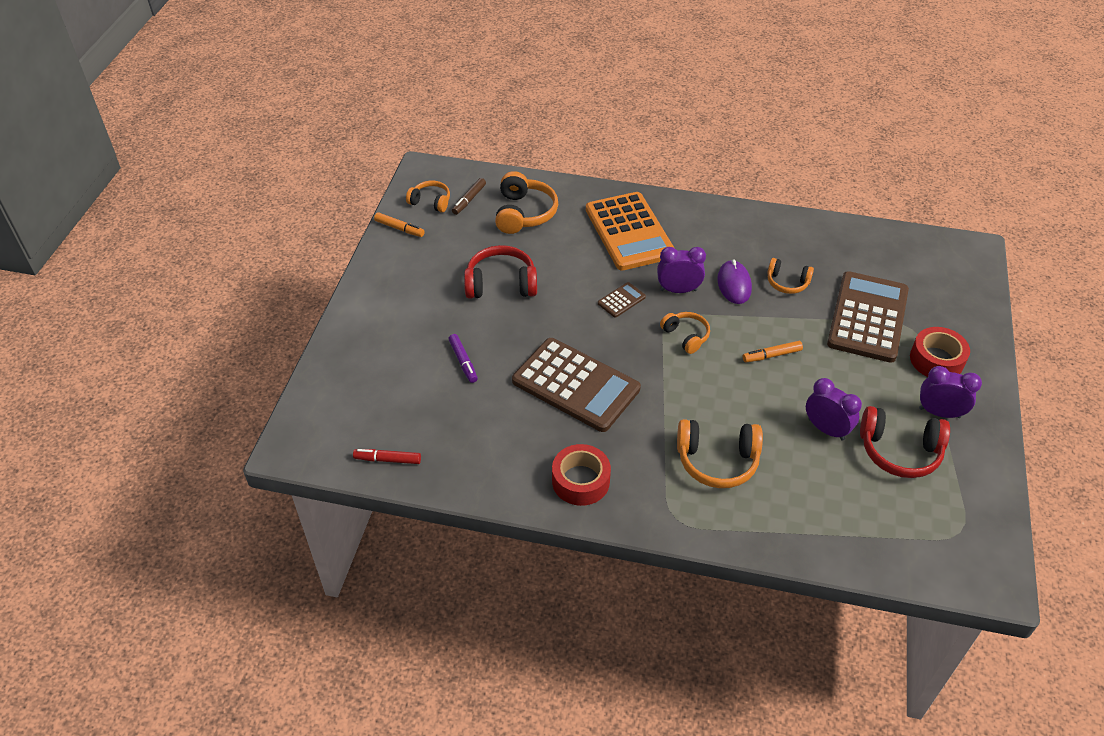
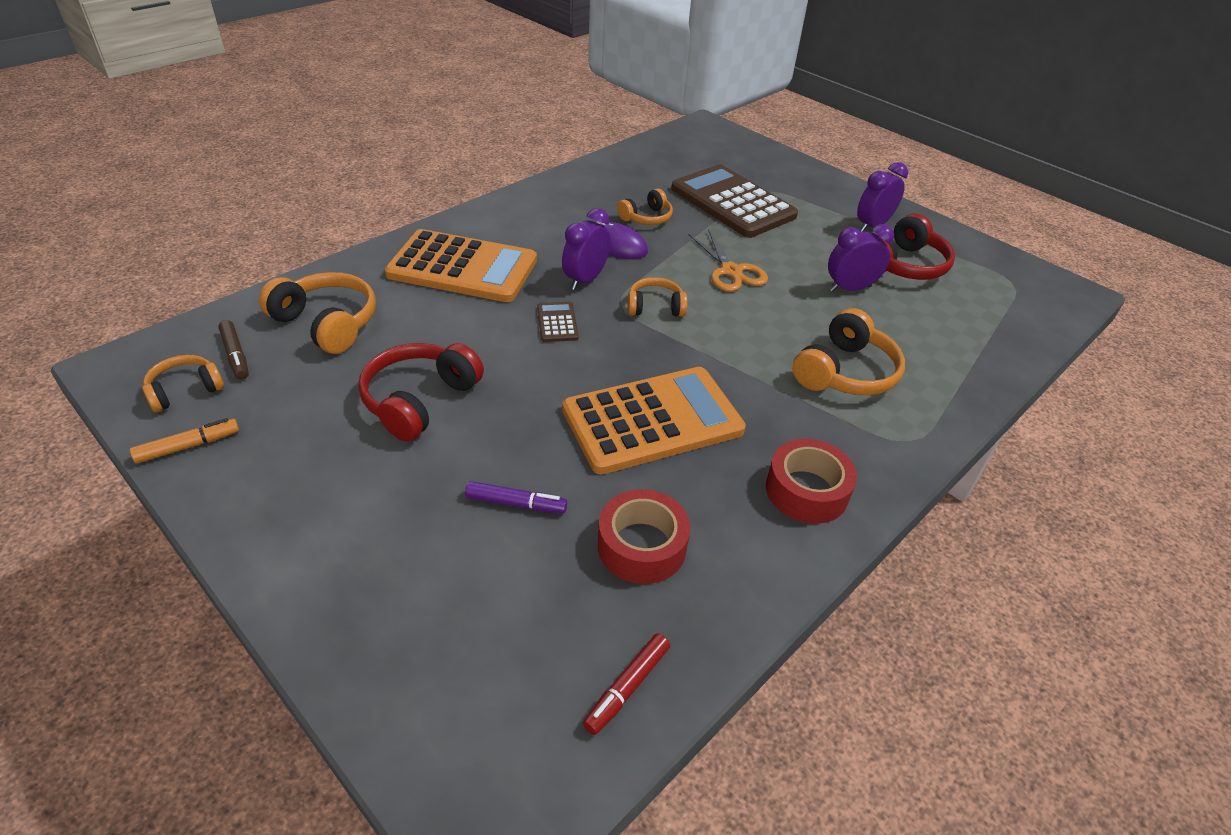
camera: 60 degrees left, 5 degrees down
brown calculator [512,338,641,432] -> orange calculator [562,367,746,474]
orange marker [743,341,803,363] -> orange scissors [689,229,768,292]
red tape [910,327,970,377] -> red tape moved to [598,489,690,584]

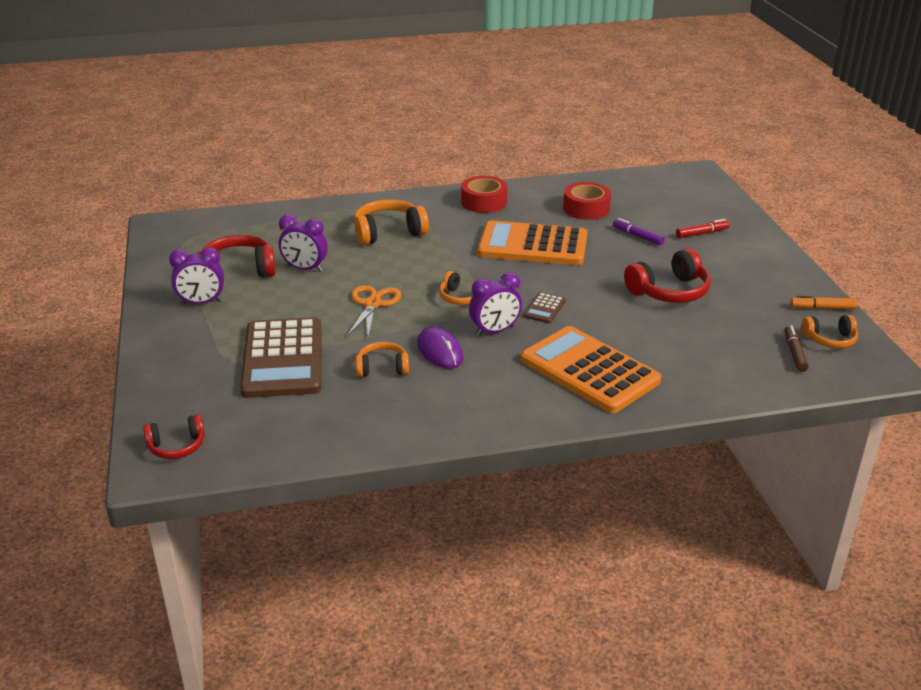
camera: 145 degrees left, 10 degrees down
orange headphones [259,272,376,354] -> none
red marker [583,633,670,735] -> red marker moved to [676,219,730,238]
none -> red headphones [143,414,205,459]

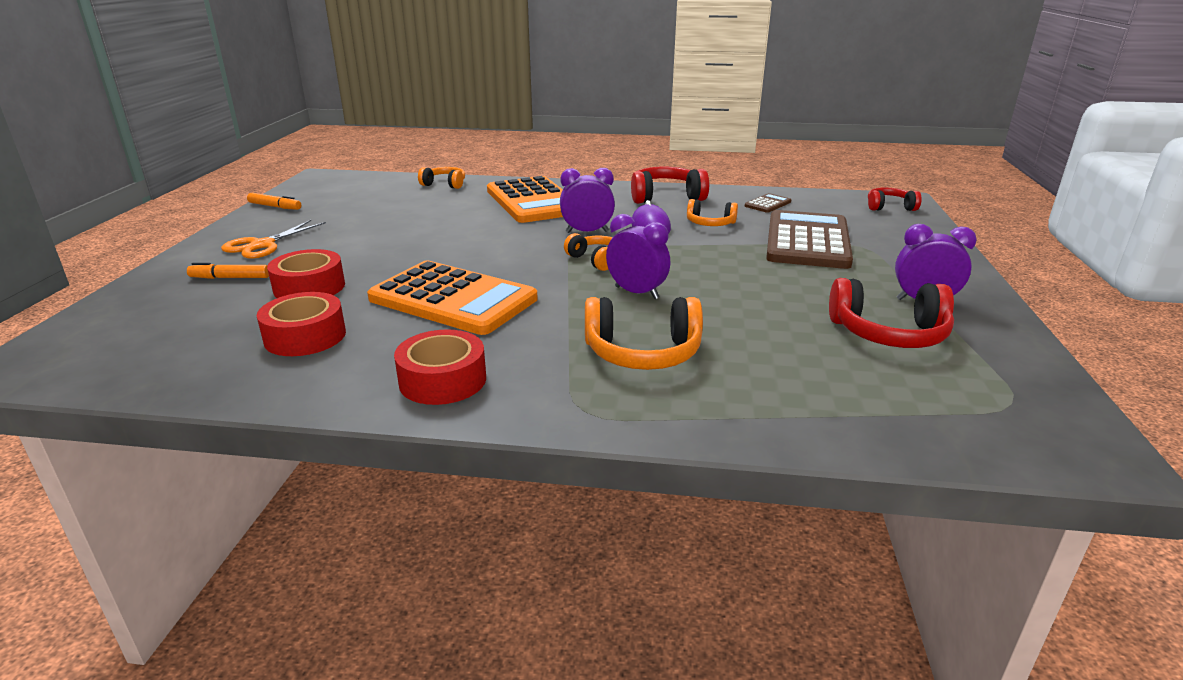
camera: 160 degrees left, 5 degrees down
purple clock [279,215,328,272] -> purple clock moved to [606,214,670,299]
orange scissors [347,285,401,338] -> orange scissors moved to [221,220,326,259]
brown calculator [523,292,566,323] -> brown calculator moved to [745,193,791,213]
purple marker [613,218,665,245] -> red tape [267,249,345,298]
red headphones [624,248,711,303] -> red headphones moved to [631,167,709,204]
red marker [676,219,730,238] -> orange marker [187,263,269,279]
brown marker [784,325,809,372] -> none
orange headphones [802,315,858,348] -> orange headphones moved to [418,167,465,189]

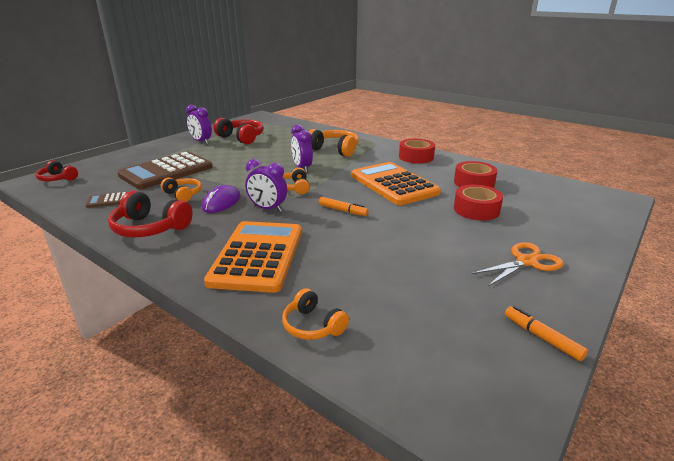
camera: 150 degrees left, 0 degrees up
orange marker [187,263,269,279] -> orange marker moved to [319,197,369,216]

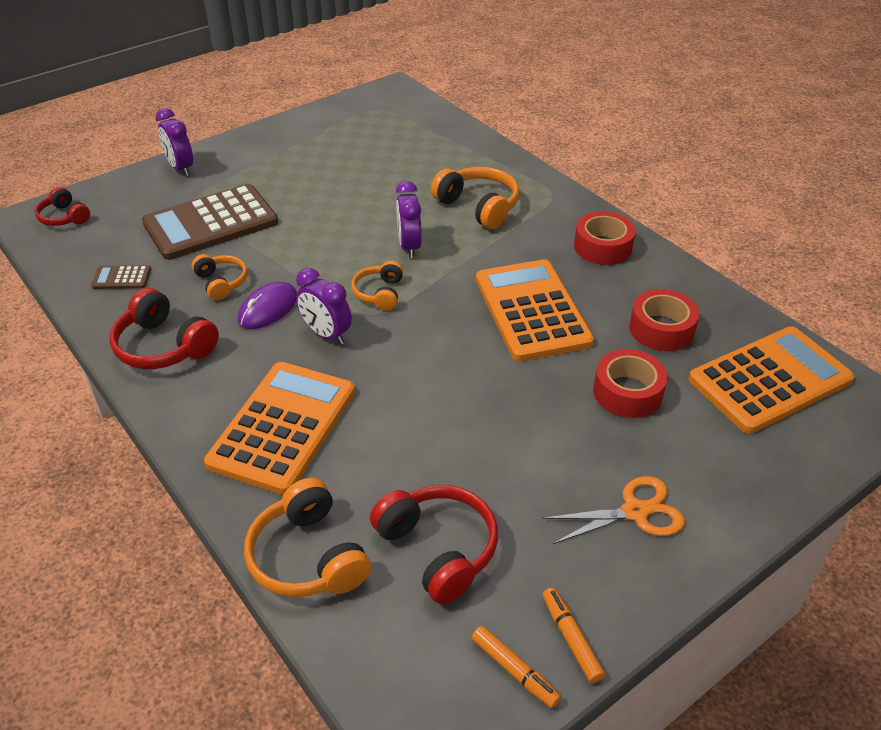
camera: 15 degrees right, 15 degrees up
purple clock [186,105,212,144] -> purple clock moved to [156,108,193,176]
red headphones [213,118,264,144] -> red headphones moved to [370,485,498,604]
orange headphones [282,288,349,340] -> orange headphones [244,478,371,597], size x1.64
orange marker [319,197,369,216] -> orange marker moved to [472,626,561,708]
none -> orange calculator [689,326,854,434]

